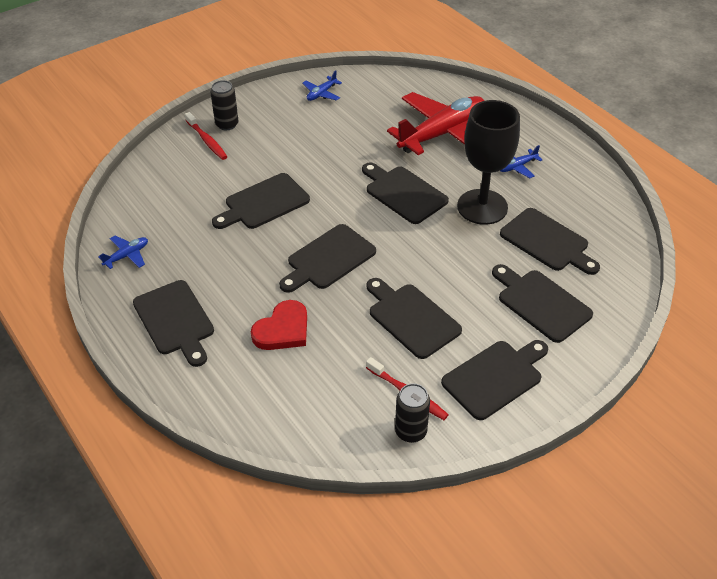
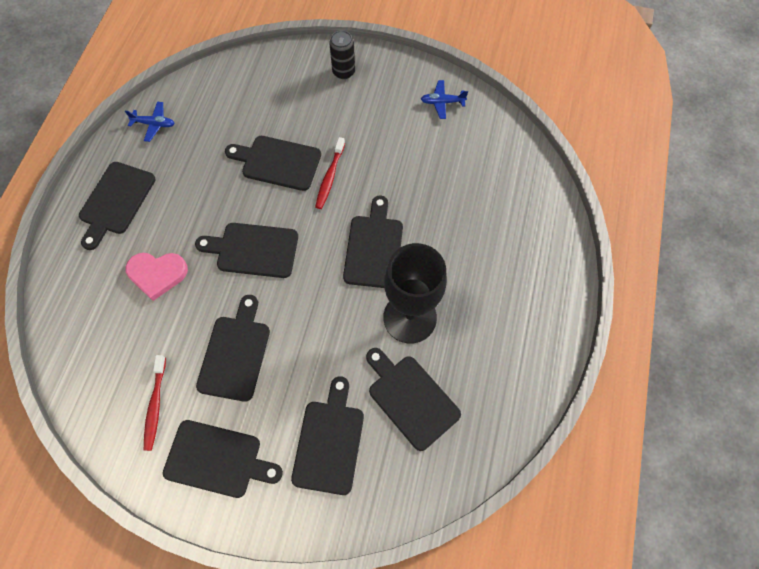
camera: 50 degrees right, 20 degrees up
red toothbrush [185,112,227,160] -> red toothbrush moved to [315,137,345,209]
red heart [251,300,307,350] -> pink heart [125,253,188,301]
red plane [387,92,484,155] -> none
black can [395,383,430,443] -> none
blue plane [500,145,542,178] -> none
black cutting board [500,208,600,275] -> black cutting board turned 135 degrees clockwise [366,348,461,451]

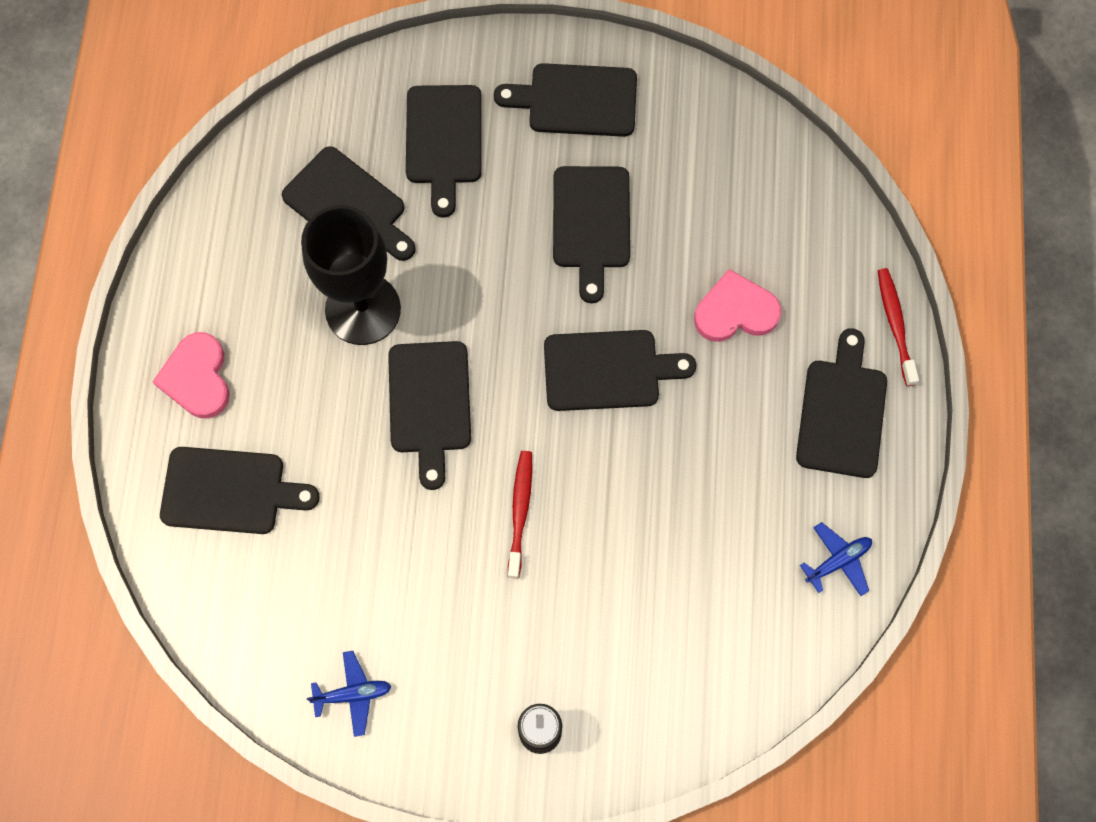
camera: 170 degrees right, 5 degrees up
blue plane [125,102,175,142] -> blue plane turned 150 degrees clockwise [800,522,872,596]
red toothbrush [144,355,166,451] -> red toothbrush moved to [878,268,919,386]
black cutting board [225,136,321,191] -> black cutting board moved to [160,447,320,534]
none -> pink heart [153,332,230,418]

